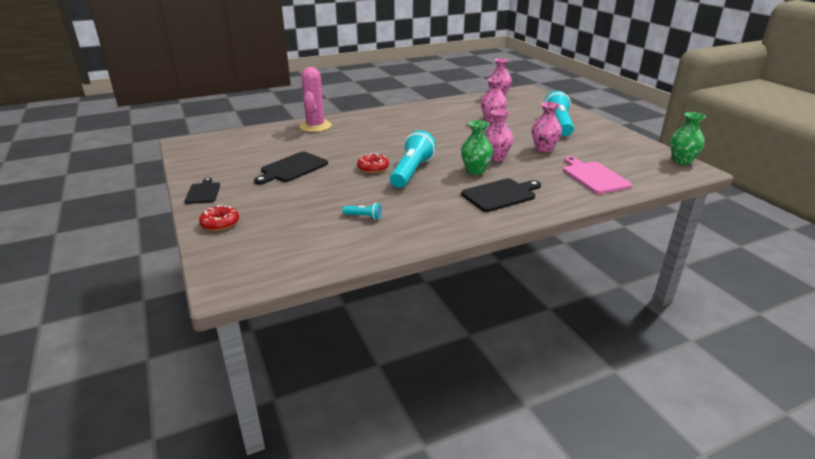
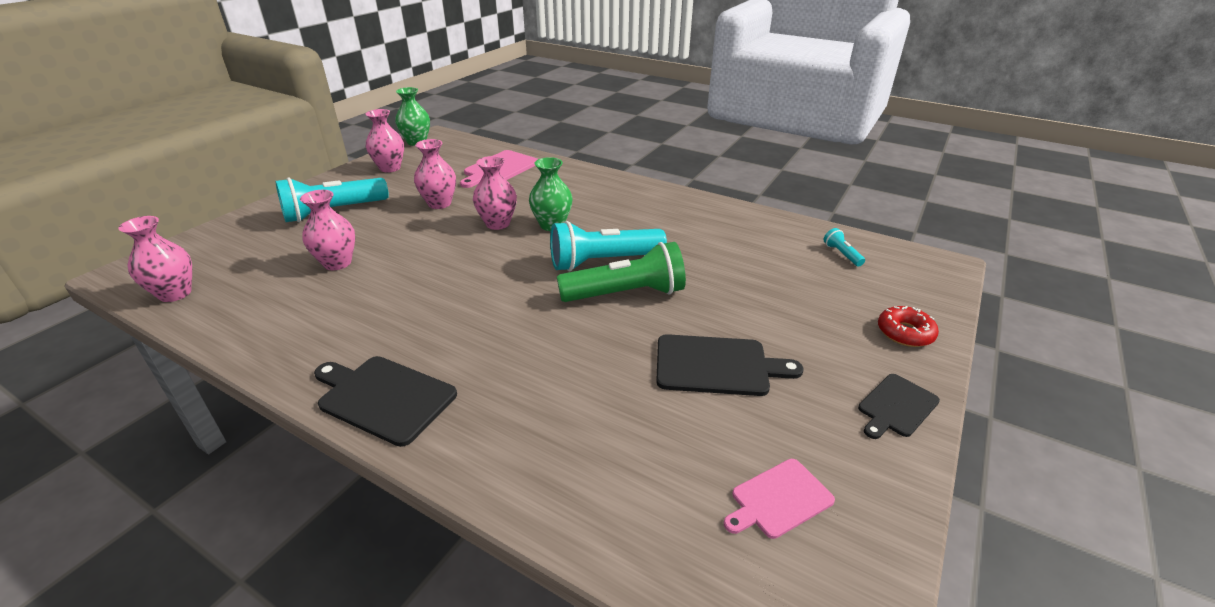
camera: 125 degrees left, 5 degrees up
pink cactus [300,67,332,132] -> none
turquoise flashlight [343,203,382,220] -> turquoise flashlight moved to [824,228,865,267]
red donut [357,153,389,173] -> green flashlight [557,242,686,302]
black cutting board [461,178,541,212] -> black cutting board moved to [314,356,457,447]
none -> pink vase [366,109,404,173]
none -> pink cutting board [724,459,835,539]

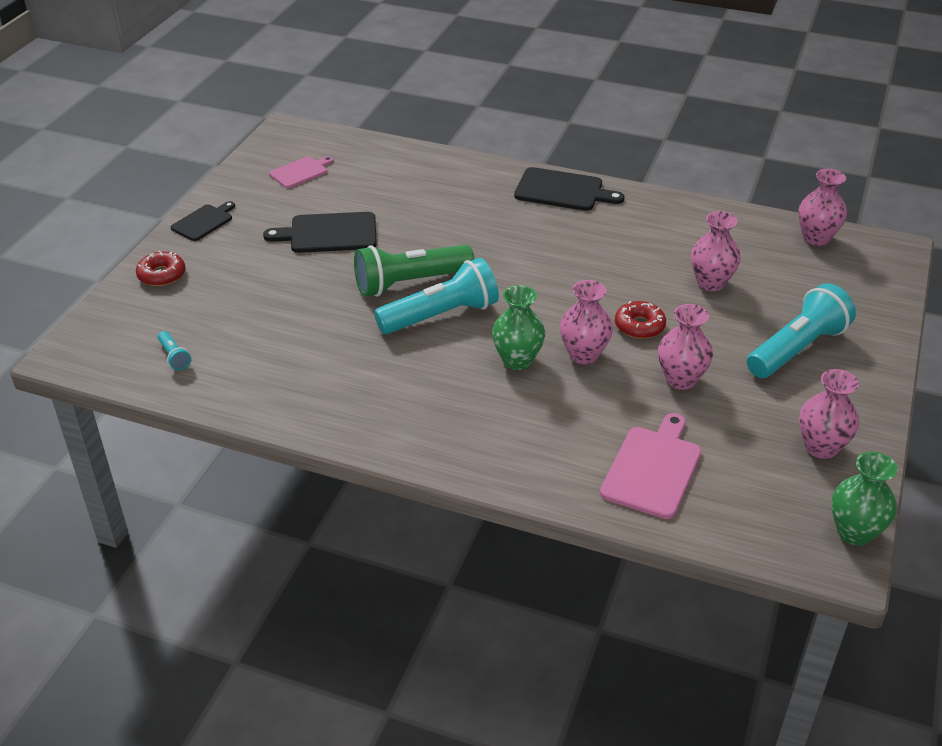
camera: 170 degrees right, 5 degrees up
none -> red donut [615,301,666,339]

